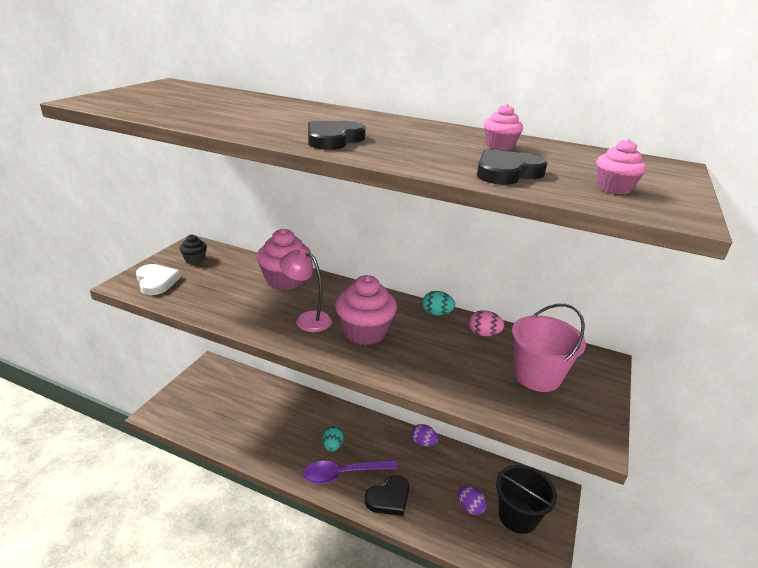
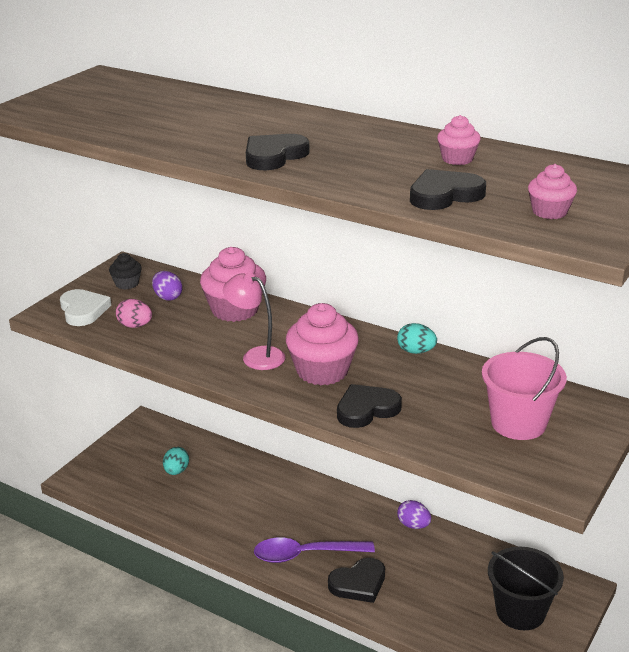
camera: 10 degrees right, 0 degrees up
turquoise egg [322,426,344,452] -> turquoise egg moved to [163,447,189,475]
purple egg [458,486,487,515] -> purple egg moved to [152,271,182,301]
pink egg [469,310,504,336] -> pink egg moved to [116,299,152,328]
none -> black heart [337,384,402,428]

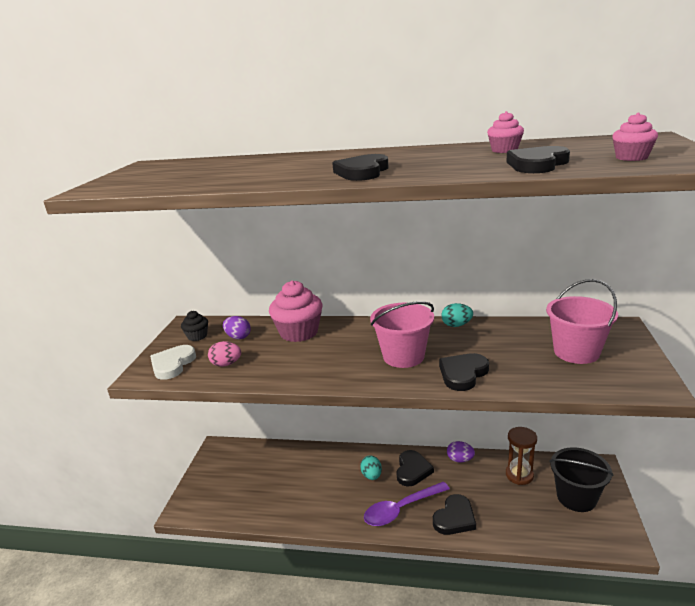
camera: 20 degrees left, 5 degrees down
white heart [60,289,111,326] -> white heart turned 120 degrees counterclockwise [150,345,196,380]
turquoise egg [163,447,189,475] -> turquoise egg moved to [360,455,382,480]
pink lamp [223,272,285,370] -> none
pink cupcake [286,303,359,385] -> pink bucket [370,301,434,368]
none -> black heart [396,450,434,487]
none -> brown hourglass [506,427,537,485]

